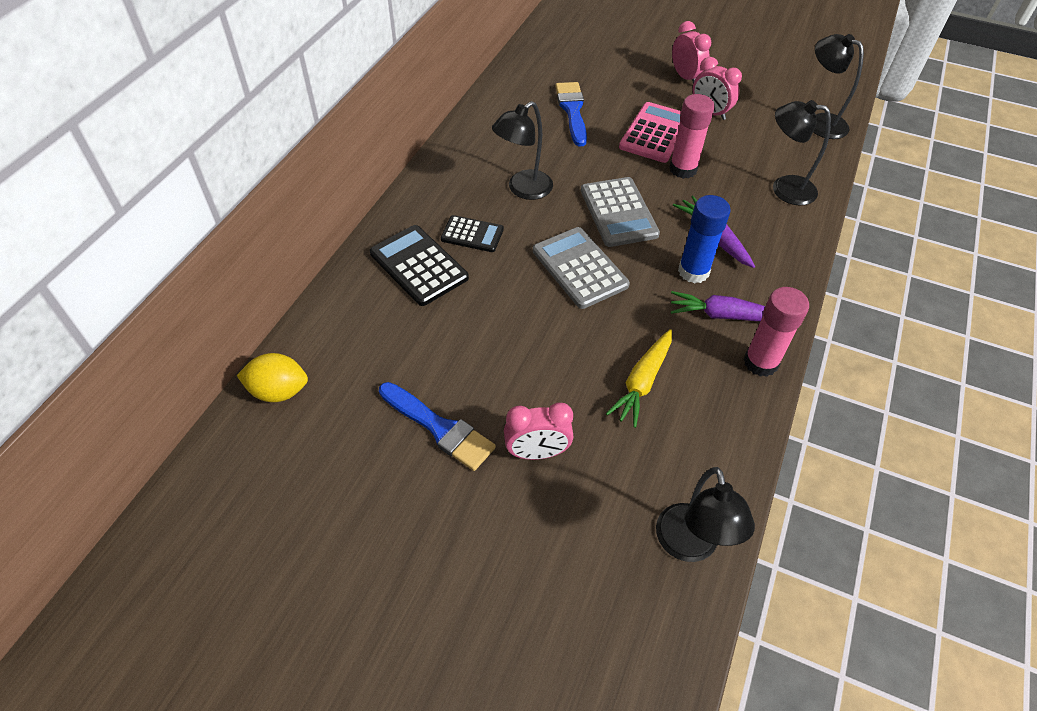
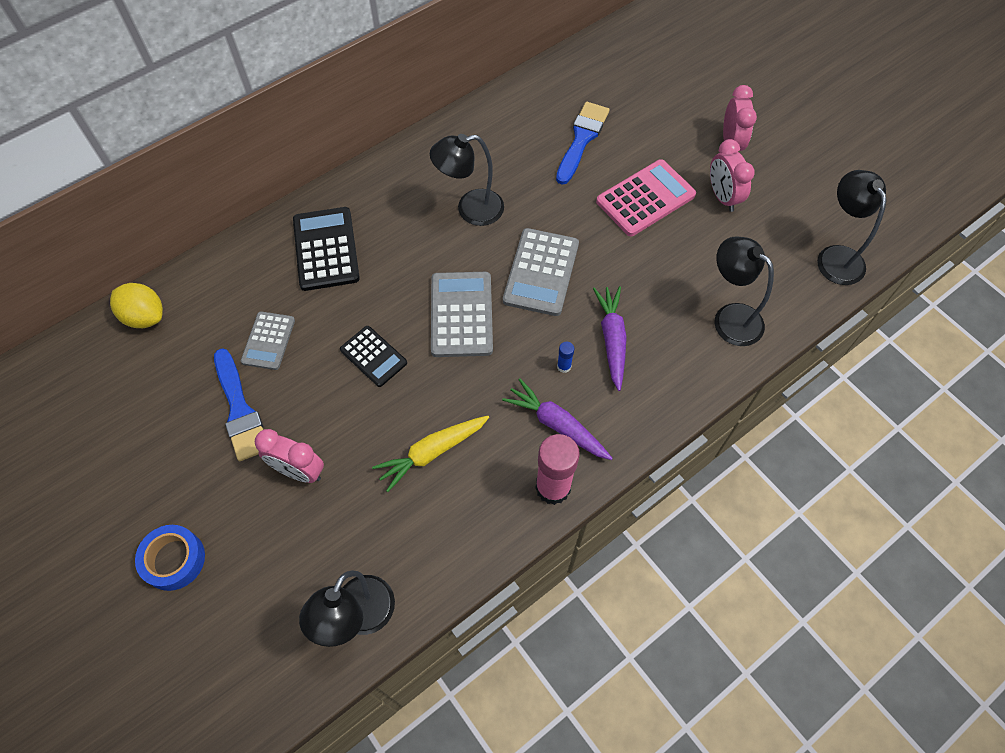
camera: 30 degrees right, 10 degrees up
black calculator [441,215,504,252] -> black calculator moved to [340,326,407,387]
pink glue stick [669,94,715,179] -> none
blue glue stick [678,195,731,283] -> blue glue stick [557,342,574,373], size x0.43
none -> blue tape [135,525,205,591]
none -> grey calculator [241,311,295,370]

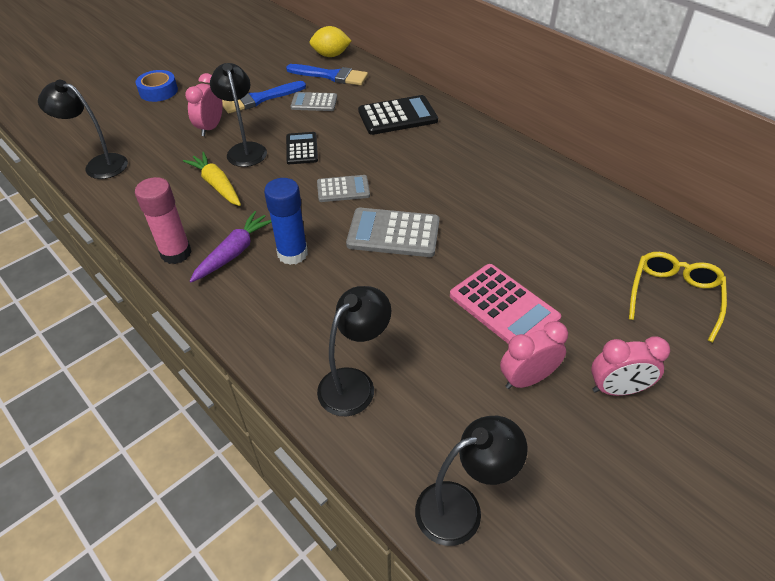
camera: 85 degrees right, 15 degrees down
yellow lemon [110,283,163,328] -> yellow lemon turned 60 degrees clockwise [309,26,352,57]
black calculator [340,326,407,387] -> black calculator turned 135 degrees clockwise [286,132,318,164]
black lamp [430,134,504,226] -> black lamp moved to [210,63,267,167]
grey calculator [431,272,493,357] -> grey calculator [317,175,370,202], size x0.63
blue brush [556,102,609,185] -> blue brush moved to [286,64,368,86]
blue glue stick [557,342,574,373] -> blue glue stick [264,178,308,265], size x2.32
purple carrot [593,286,627,391] -> none
none -> yellow glasses [629,252,727,343]

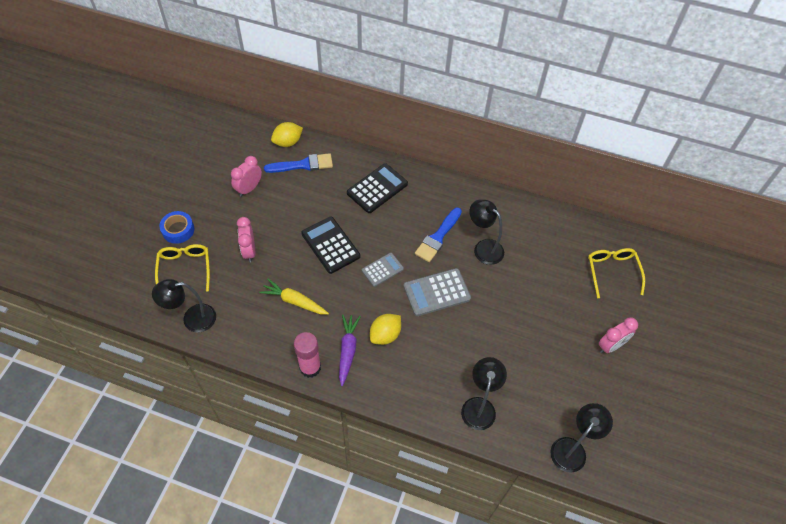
camera: 30 degrees left, 10 degrees up
black lamp [210,63,267,167] -> black lamp moved to [469,199,504,265]
blue brush [222,81,306,114] -> blue brush moved to [415,208,462,262]
blue glue stick [264,178,308,265] -> yellow lemon [370,314,401,345]
black calculator [286,132,318,164] -> black calculator [301,217,360,274], size x1.59
grey calculator [290,92,337,111] -> none
pink calculator [450,264,561,344] -> none
pink clock [500,321,568,389] -> pink clock moved to [231,156,262,197]
none -> yellow glasses [155,244,210,291]

